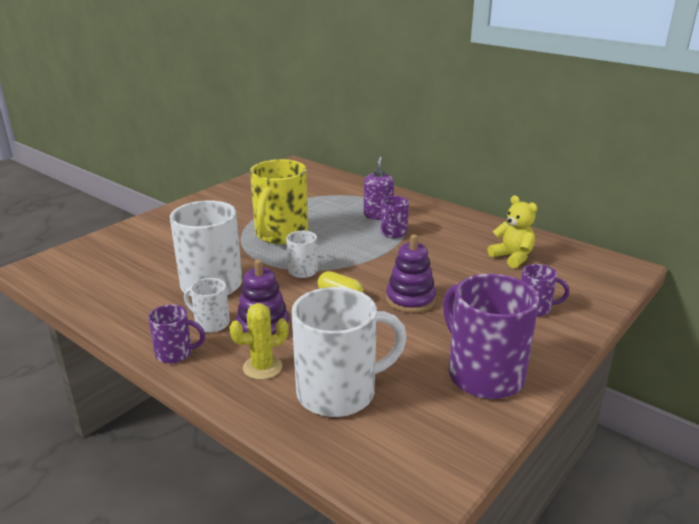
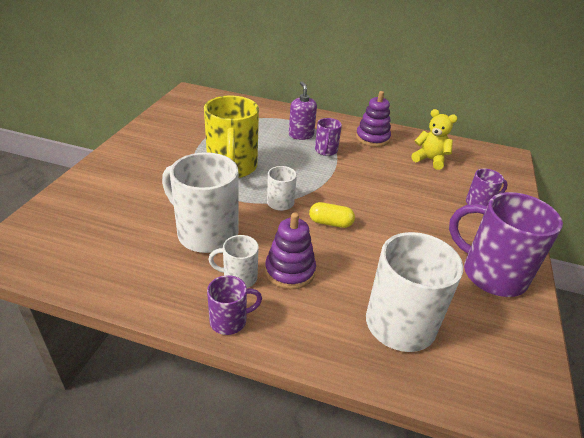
camera: 25 degrees left, 10 degrees up
yellow cactus [229,303,289,380] -> none
purple stacking toy [386,235,436,313] -> purple stacking toy moved to [356,91,391,147]

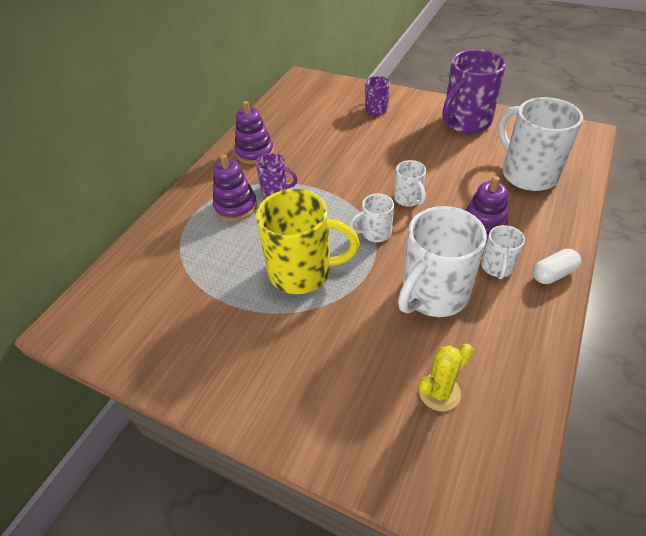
camera: 75 degrees left, 10 degrees up
purple mug [207,275,262,335] -> white capsule [533,249,581,284]
purple soap dispenser [289,81,317,140] -> purple stacking toy [213,154,257,221]
yellow capsule [309,202,355,228] -> white mug [394,160,426,207]
yellow teddy bear [411,109,458,170] -> none
none -> yellow cactus [419,344,474,411]

